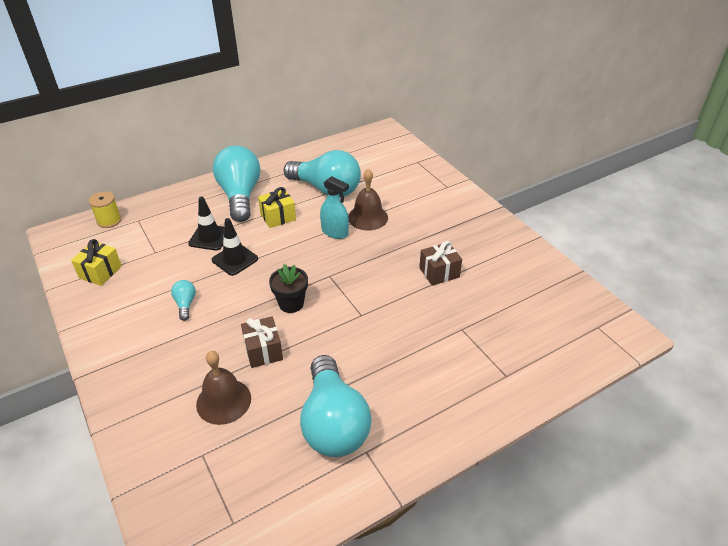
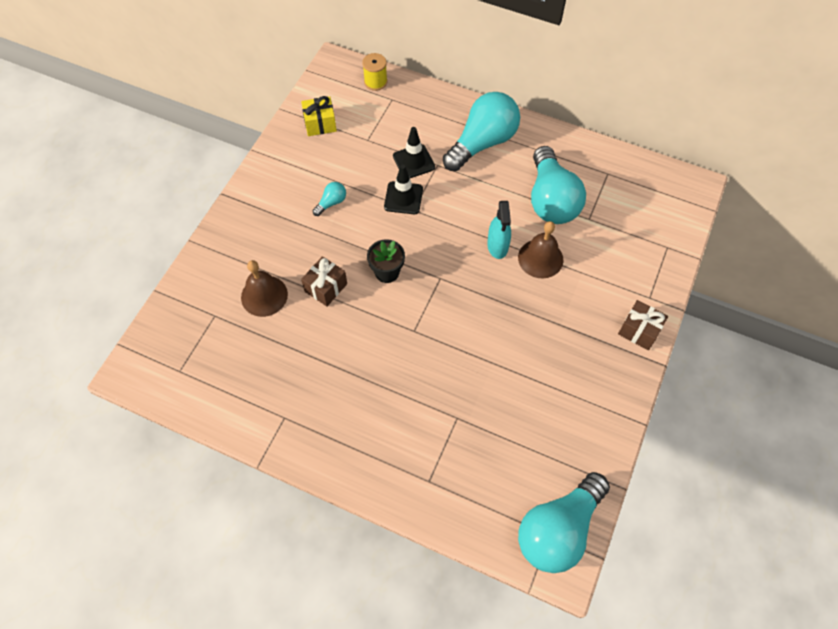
camera: 55 degrees right, 20 degrees up
yellow gift [258,187,296,228] -> none
turquoise light bulb [300,355,372,457] -> turquoise light bulb moved to [518,472,610,573]
brown gift [419,241,462,286] -> brown gift moved to [618,300,668,350]

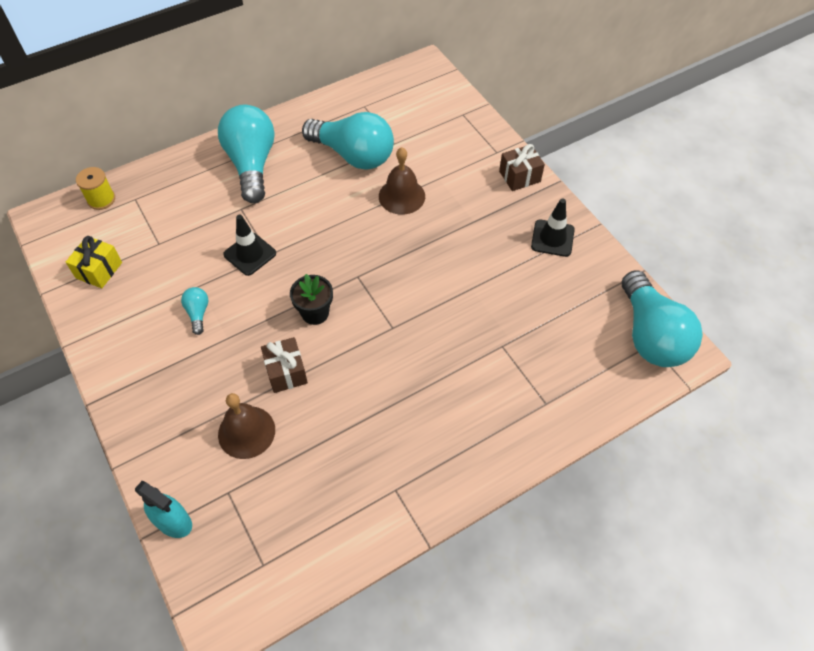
camera: 55 degrees left, 5 degrees down
black traffic cone [393,127,435,178] -> black traffic cone moved to [531,198,575,257]
turquoise spray bottle [487,201,511,259] -> turquoise spray bottle moved to [135,481,192,538]

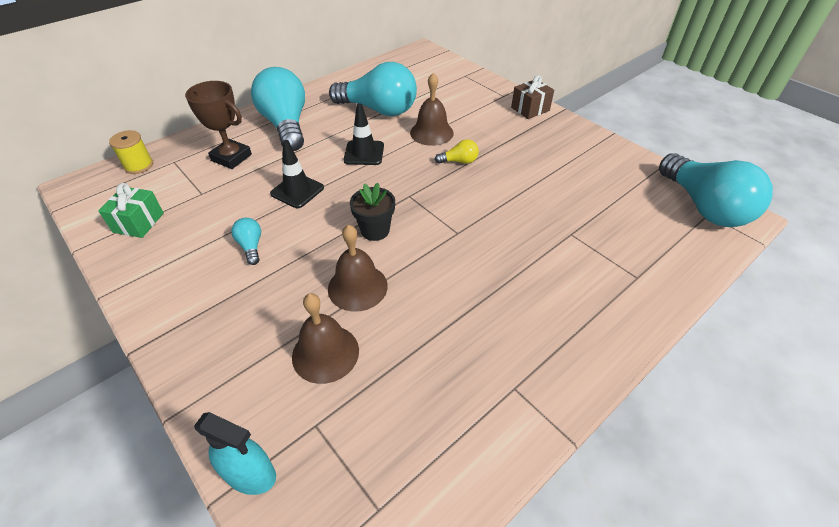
camera: 10 degrees left, 10 degrees down
yellow gift [65,236,122,288] -> green gift [98,183,164,238]
brown gift [261,337,308,393] -> brown bell [328,225,388,312]
black traffic cone [531,198,575,257] -> black traffic cone moved to [344,103,384,165]
none -> brown trophy [185,81,252,169]
none -> yellow light bulb [435,139,479,164]

